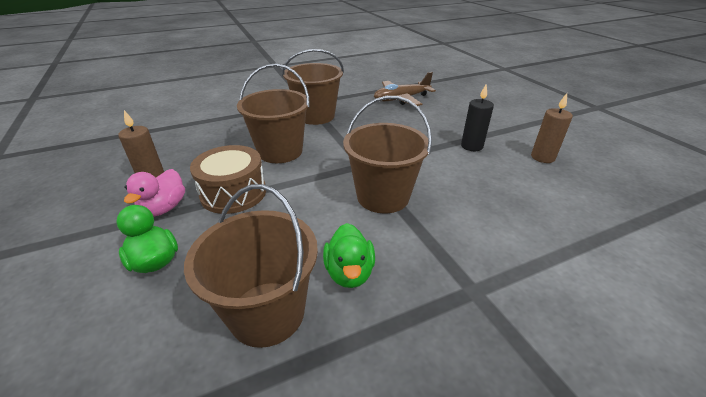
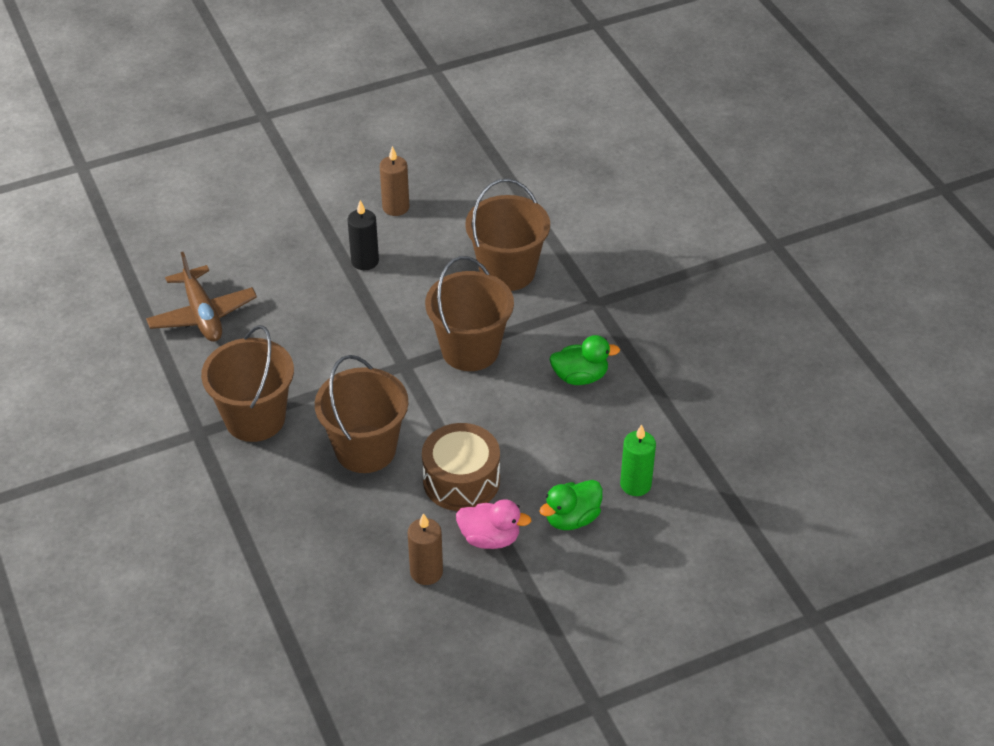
camera: 90 degrees left, 10 degrees up
brown bucket [184,184,318,348] -> brown bucket moved to [465,179,550,291]
none -> green candle [620,424,656,496]

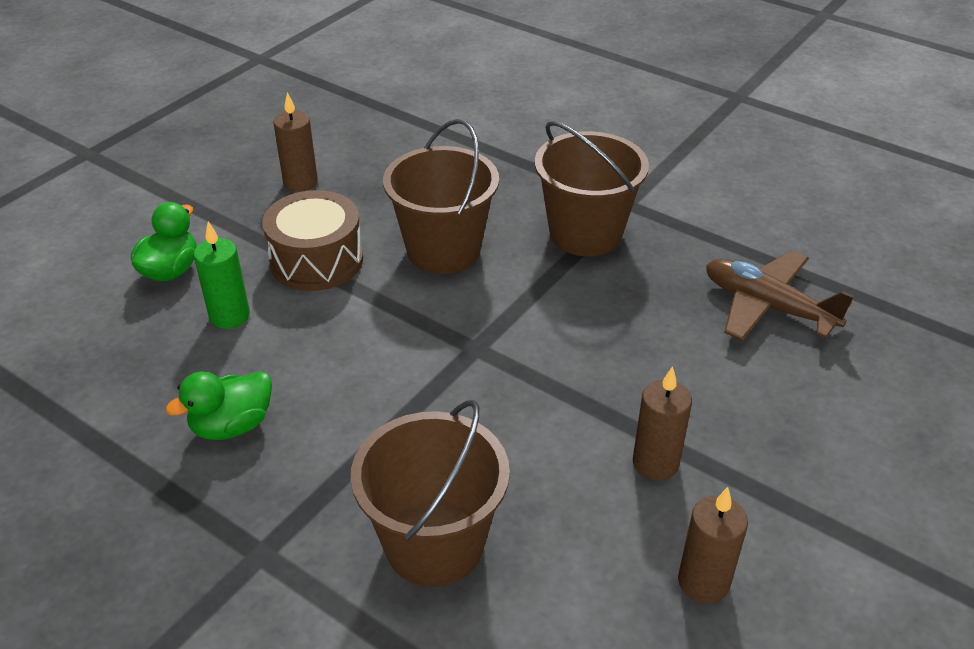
camera: 150 degrees right, 5 degrees down
black candle [347,200,379,270] -> brown candle [633,366,692,481]
brown bucket [425,256,514,371] -> none
pink duck [456,499,531,549] -> none
green candle [620,424,656,496] -> green candle moved to [193,221,250,329]

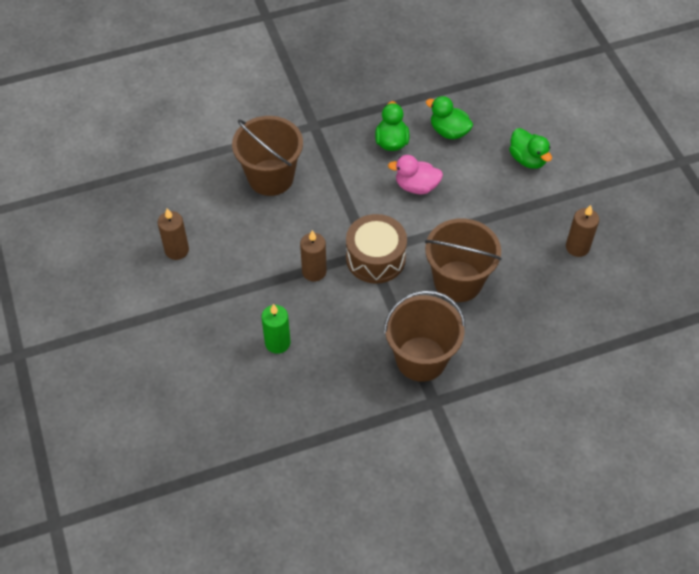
camera: 125 degrees right, 15 degrees up
green candle [193,221,250,329] -> green candle moved to [262,304,290,354]
brown drum [262,190,363,291] -> brown drum moved to [346,214,407,284]
brown candle [633,366,692,481] -> brown candle moved to [300,230,327,281]
brown plane [706,251,854,341] -> none
none -> pink duck [388,155,443,194]
none -> green duck [426,96,473,139]

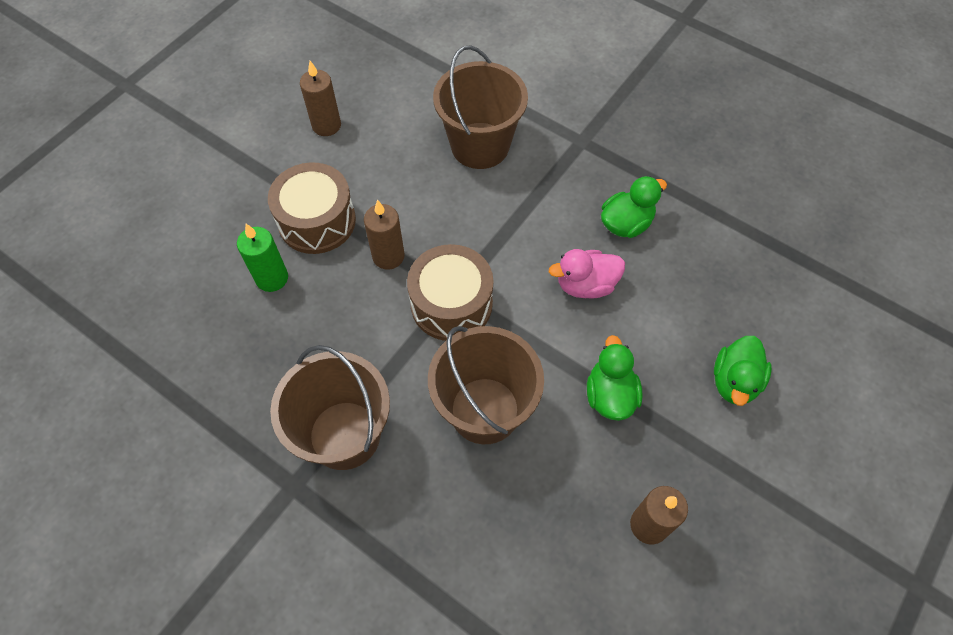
camera: 55 degrees right, 5 degrees up
pink duck [388,155,443,194] -> pink duck turned 75 degrees counterclockwise [549,249,625,298]
green duck [426,96,473,139] -> green duck moved to [587,335,643,421]
none -> brown drum [268,162,356,254]

